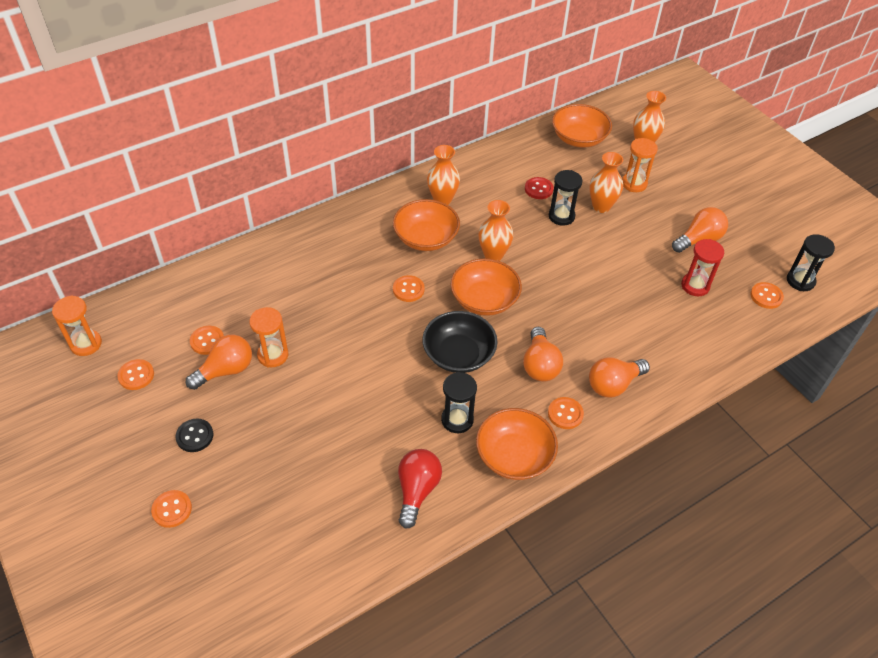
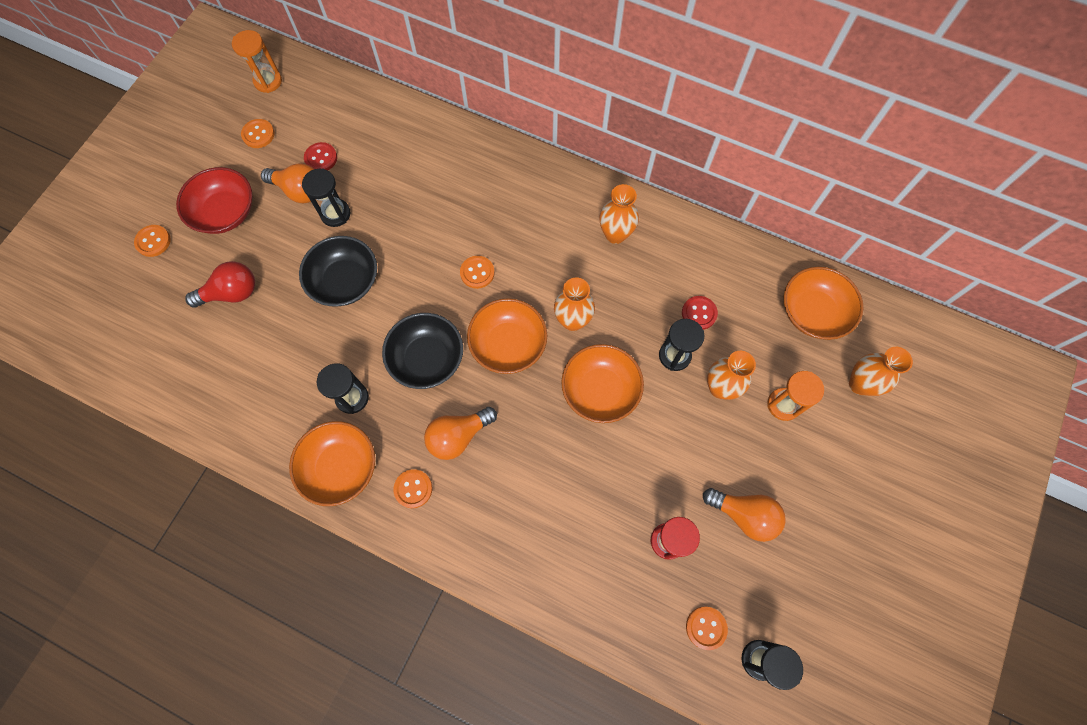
camera: 60 degrees right, 20 degrees up
black button [175,419,213,452] -> red bowl [176,167,252,234]
orange button [190,326,224,355] -> red button [304,142,337,170]
orange hourglass [249,307,288,367] -> black hourglass [302,168,350,227]
orange bowl [393,199,460,251] -> orange bowl moved to [561,344,644,423]
red light bulb [398,449,442,529] -> red light bulb moved to [185,261,255,308]
orange light bulb [589,357,650,398] -> none
none -> black bowl [299,236,377,306]

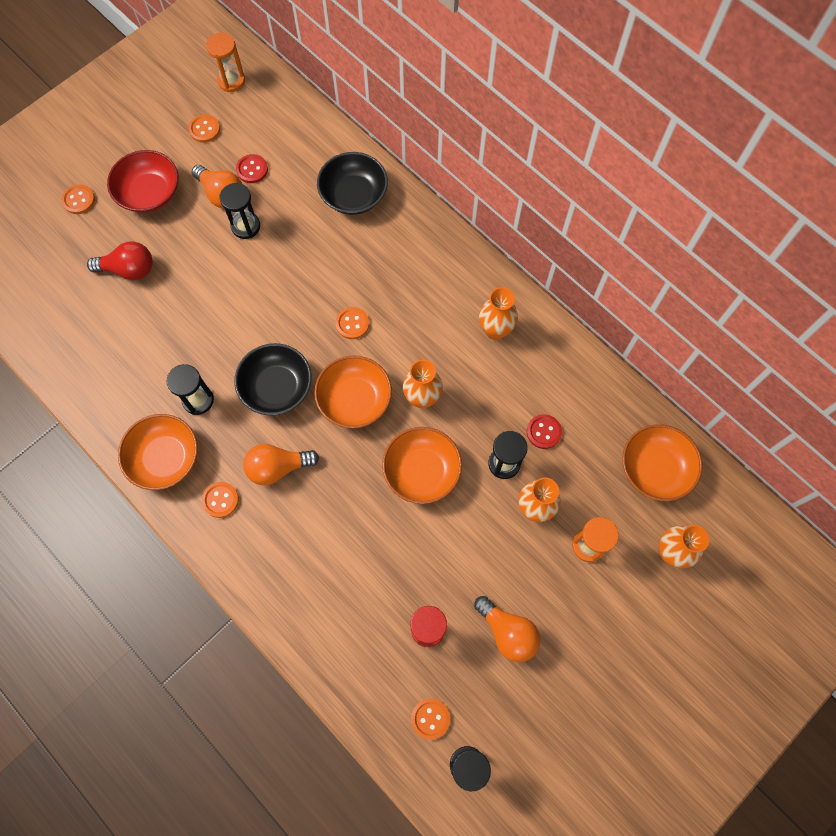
camera: 20 degrees right, 0 degrees up
black bowl [299,236,377,306] -> black bowl moved to [317,152,388,215]

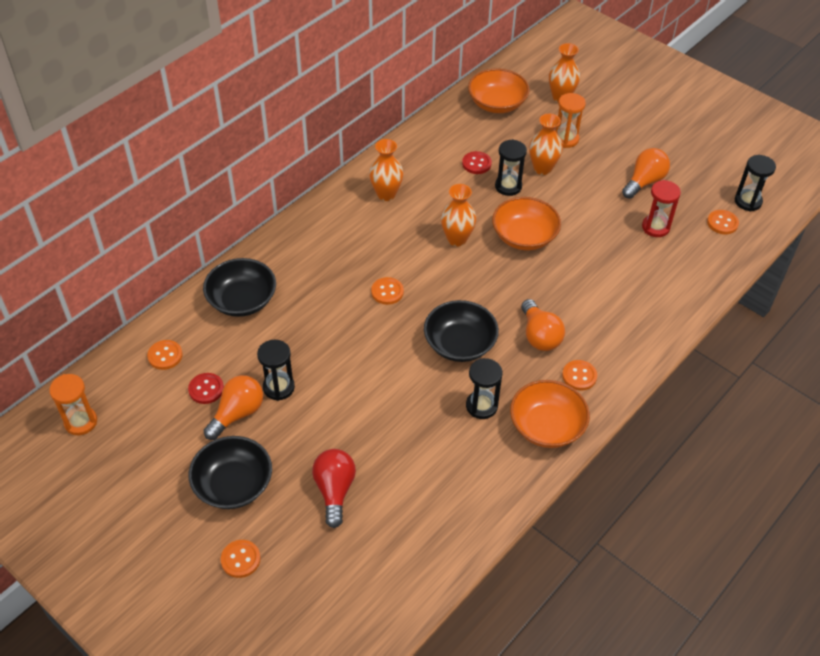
camera: 95 degrees left, 20 degrees down
red bowl [107,150,179,213] -> black bowl [189,436,272,509]
orange button [188,114,220,143] -> orange button moved to [147,340,183,370]
orange bowl [314,355,392,429] -> none

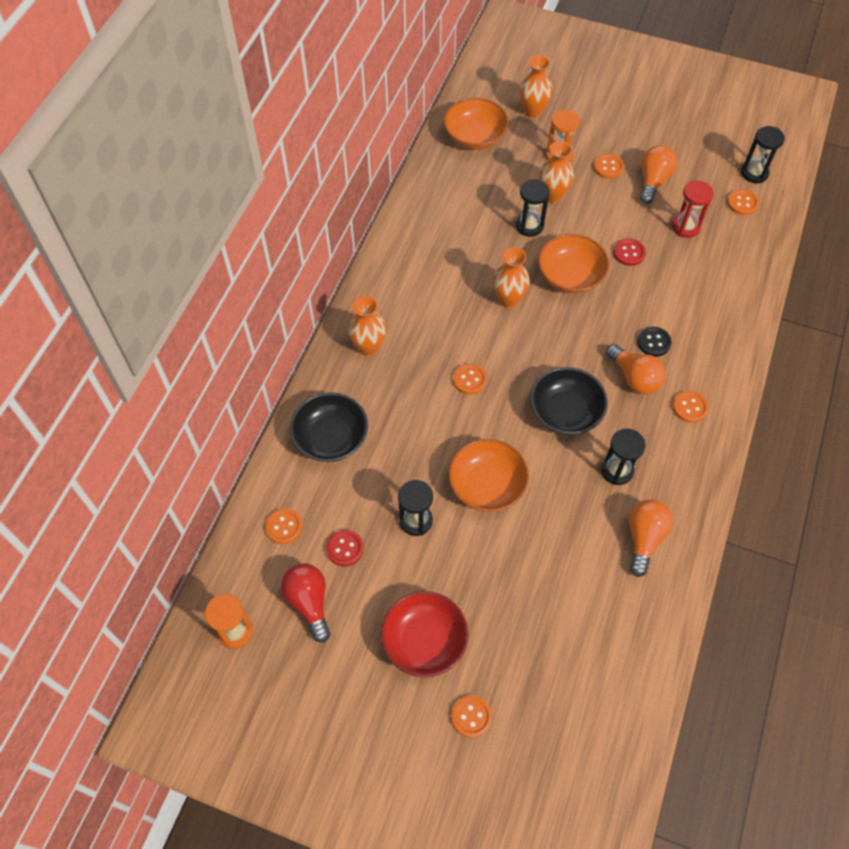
camera: 20 degrees left, 10 degrees up
black bowl [189,436,272,509] -> red bowl [381,591,468,677]
orange light bulb [203,375,263,440] -> orange light bulb moved to [629,499,673,577]
red light bulb [312,449,356,528] -> red light bulb moved to [281,563,330,643]
orange vase [369,139,403,201] -> orange vase moved to [348,296,386,356]
red button [462,151,492,174] -> red button moved to [613,238,646,266]
orange bowl [510,380,590,448] -> orange bowl moved to [448,439,529,512]
none -> orange button [594,154,624,179]
none -> black button [637,327,672,357]

